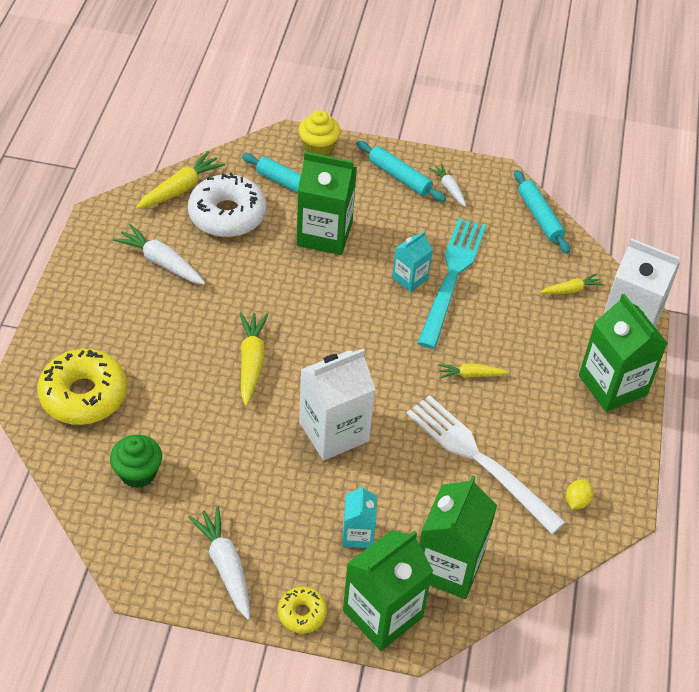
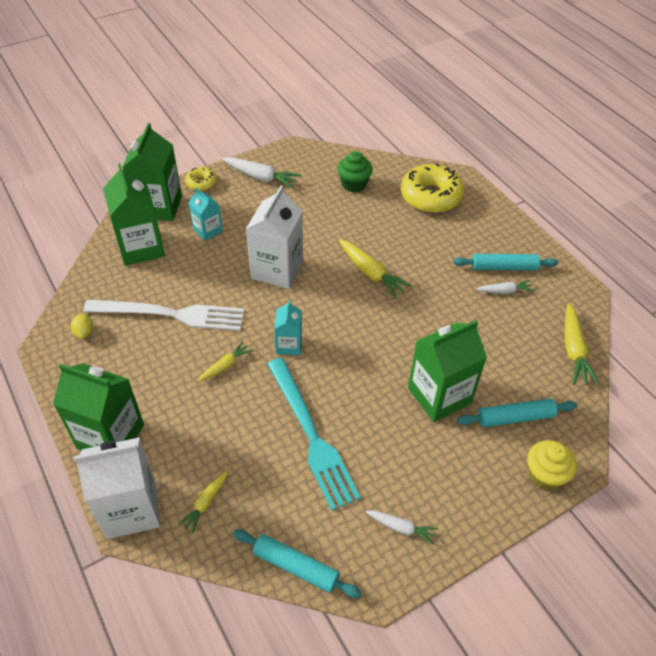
camera: 140 degrees right, 0 degrees up
white carrot [112,224,205,285] -> white carrot [476,280,534,294], size x0.60
white donut [188,172,266,237] -> none
turquoise rolling pin [356,141,446,202] -> turquoise rolling pin moved to [453,254,559,271]
turquoise carton [392,231,433,292] -> turquoise carton moved to [274,300,302,355]

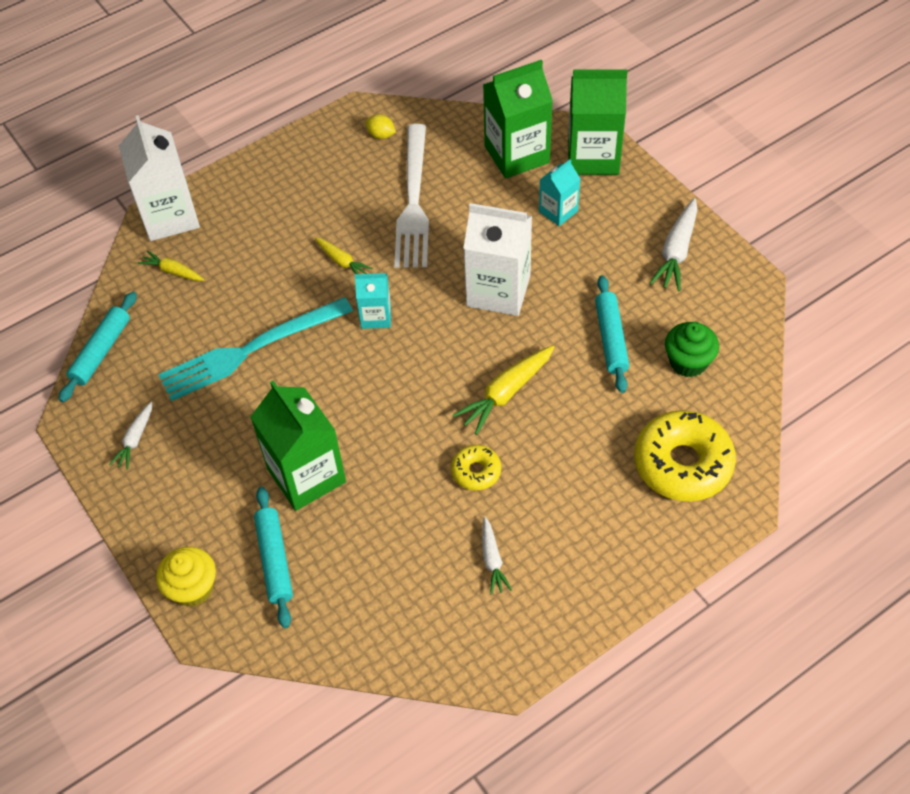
camera: 90 degrees right, 5 degrees up
green carton [53,363,144,450] -> none
yellow lemon [71,314,94,339] -> yellow lemon turned 45 degrees clockwise [365,114,396,139]
yellow donut [185,167,217,191] -> yellow donut moved to [451,445,501,491]
turquoise rolling pin [453,254,559,271] -> turquoise rolling pin moved to [595,275,629,393]
yellow carrot [565,303,600,386] -> none

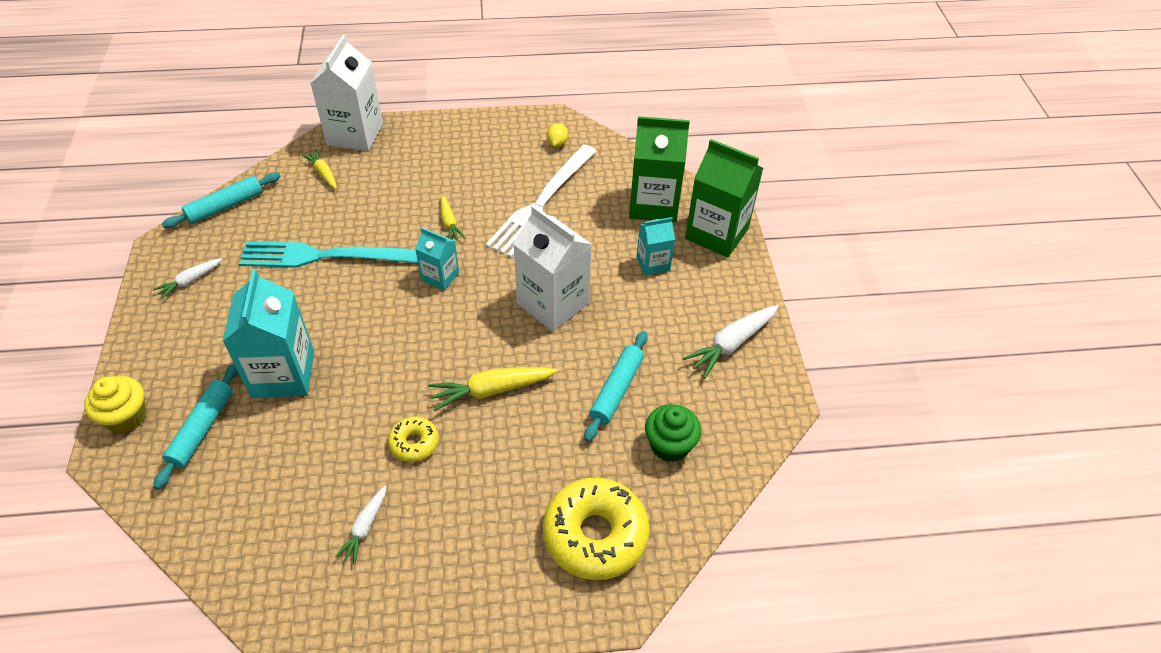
camera: 25 degrees right, 5 degrees down
green carton [250,381,346,511] -> turquoise carton [223,269,314,398]
yellow lemon [365,114,396,139] -> yellow lemon turned 45 degrees clockwise [547,123,568,147]

